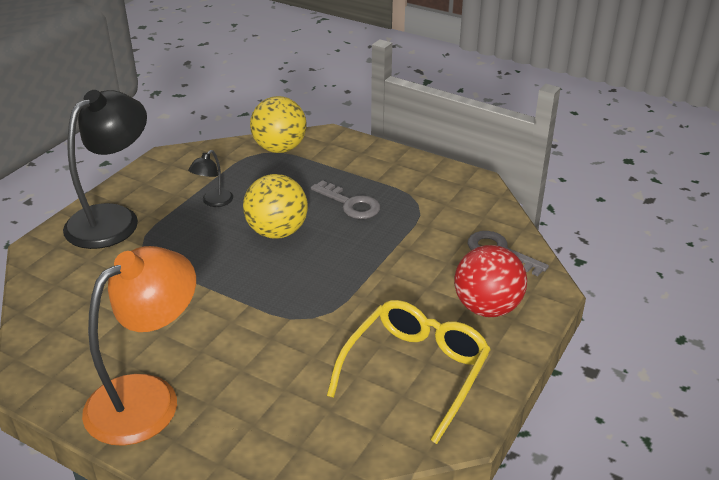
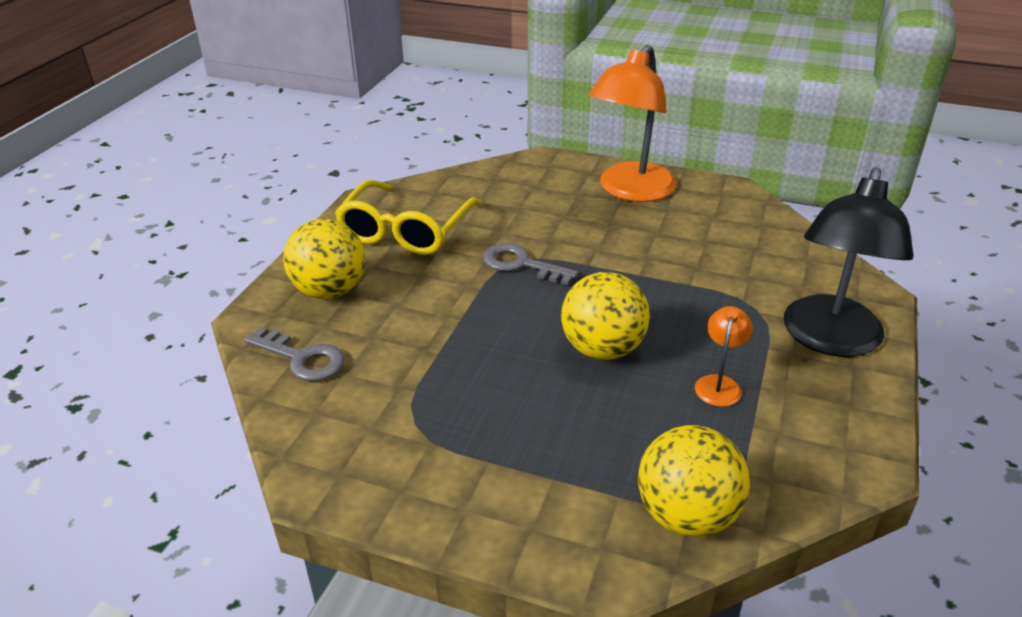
camera: 170 degrees right, 0 degrees up
black lamp [188,150,233,207] -> orange lamp [695,306,753,407]
grey key [311,180,380,219] -> grey key moved to [483,243,578,285]
red ball [454,245,527,317] -> yellow ball [283,219,365,299]

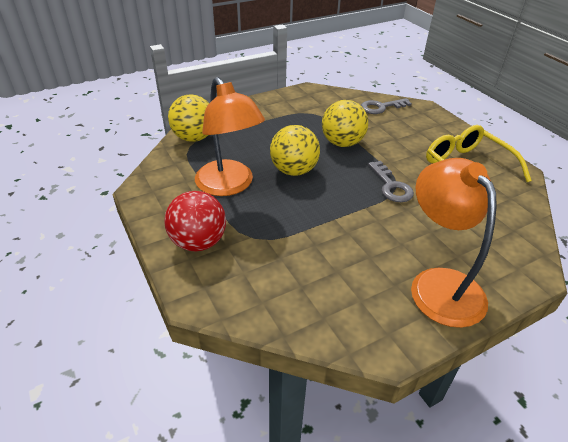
camera: 130 degrees right, 5 degrees up
yellow ball [283,219,365,299] -> yellow ball moved to [322,100,368,147]
grey key [483,243,578,285] -> grey key turned 90 degrees clockwise [368,161,414,202]
orange lamp [695,306,753,407] -> orange lamp [195,77,265,196], size x2.27
black lamp [784,167,914,357] -> red ball [164,191,226,251]

